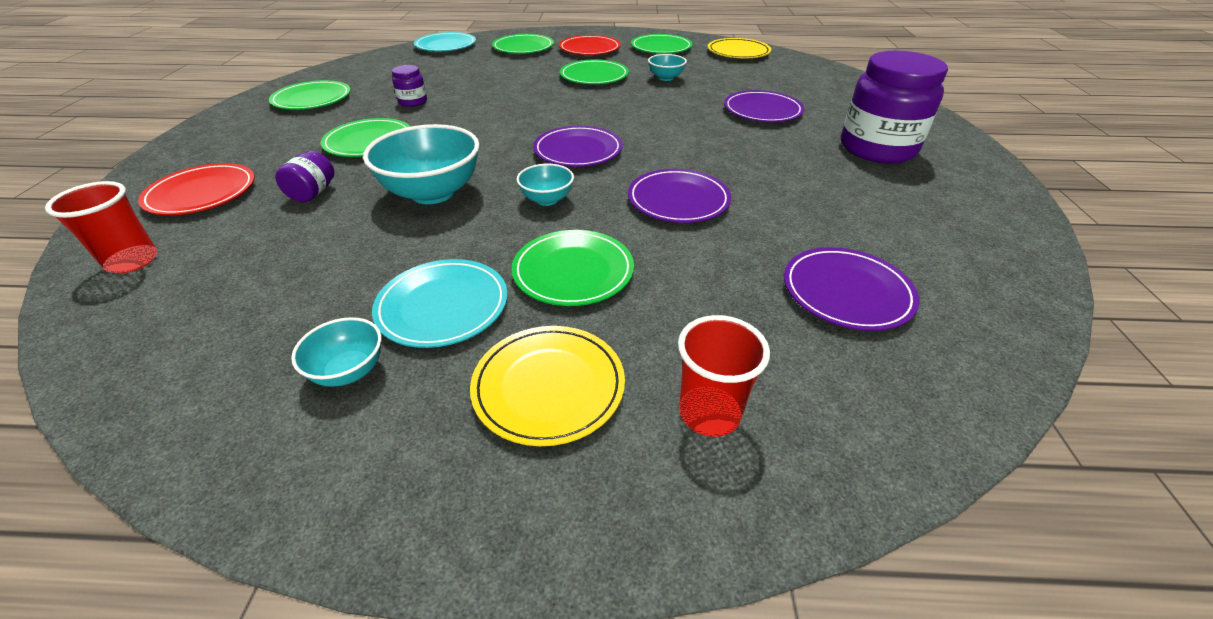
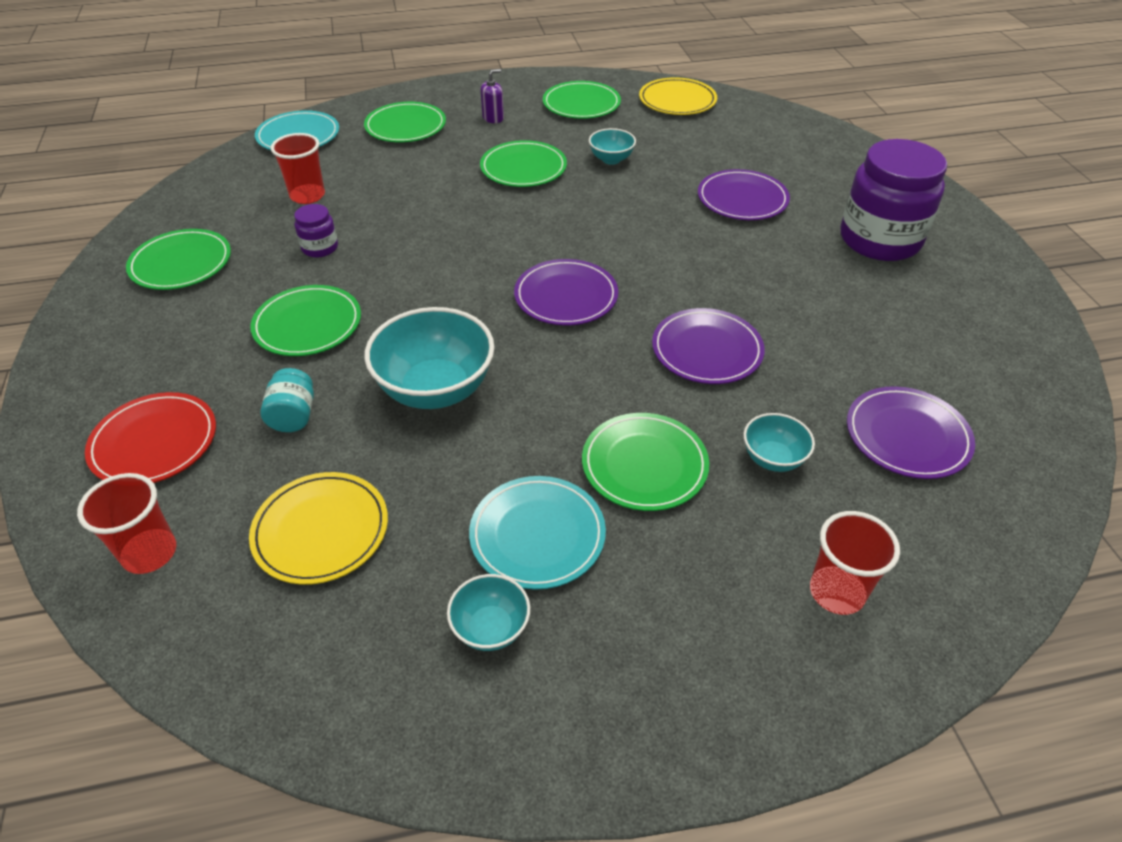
camera: 15 degrees left, 5 degrees up
purple jar [275,151,334,202] -> turquoise jar [260,368,314,432]
yellow plate [470,326,625,446] -> yellow plate moved to [249,472,388,585]
turquoise bowl [516,164,574,206] -> turquoise bowl moved to [743,413,815,472]
red plate [559,35,621,55] -> purple soap dispenser [481,69,504,123]
none -> red cup [271,133,325,204]

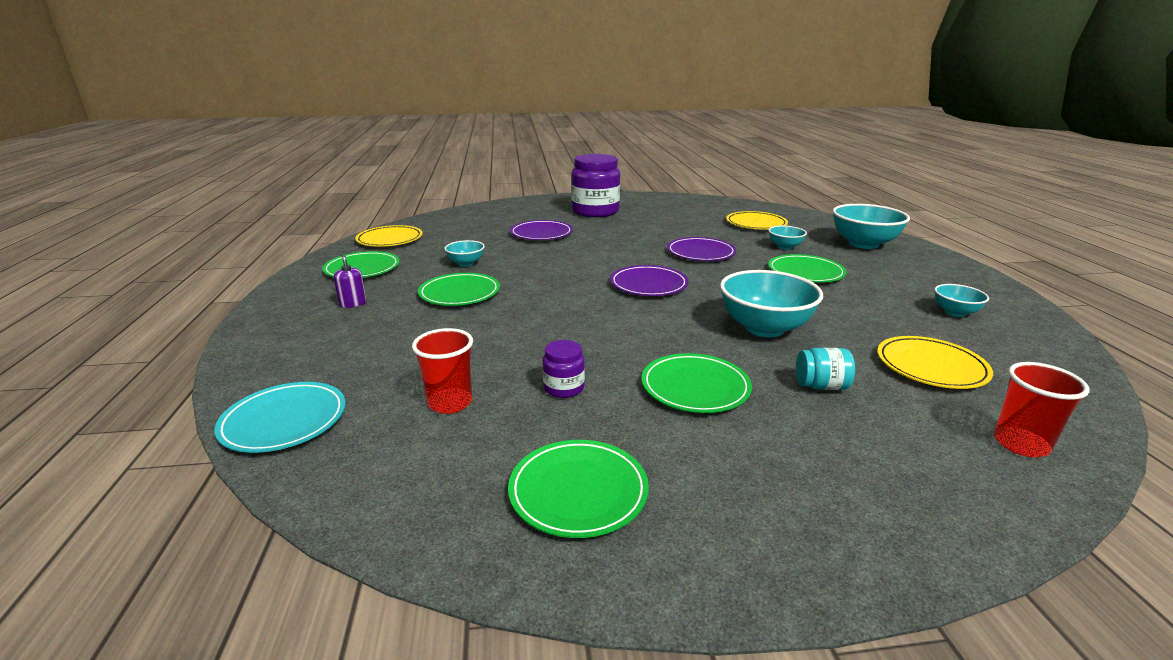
camera: 85 degrees left, 20 degrees down
red plate [85,392,216,483] -> none
green plate [364,102,446,142] -> none
turquoise plate [469,476,606,590] -> none
red cup [810,511,900,615] -> turquoise bowl [833,204,910,249]
purple plate [847,386,975,479] -> yellow plate [726,211,788,230]

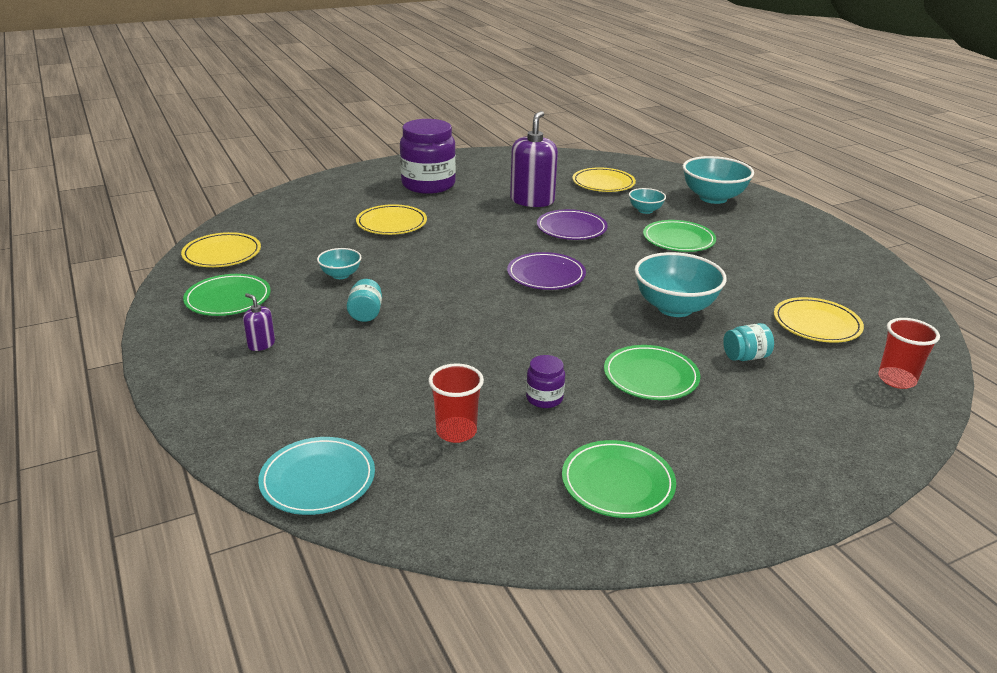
camera: 20 degrees left, 5 degrees up
green plate [418,273,500,306] -> turquoise jar [347,279,382,322]
purple plate [510,220,573,240] -> yellow plate [356,204,427,235]
turquoise bowl [935,284,989,317] -> none
none -> purple soap dispenser [510,111,558,207]

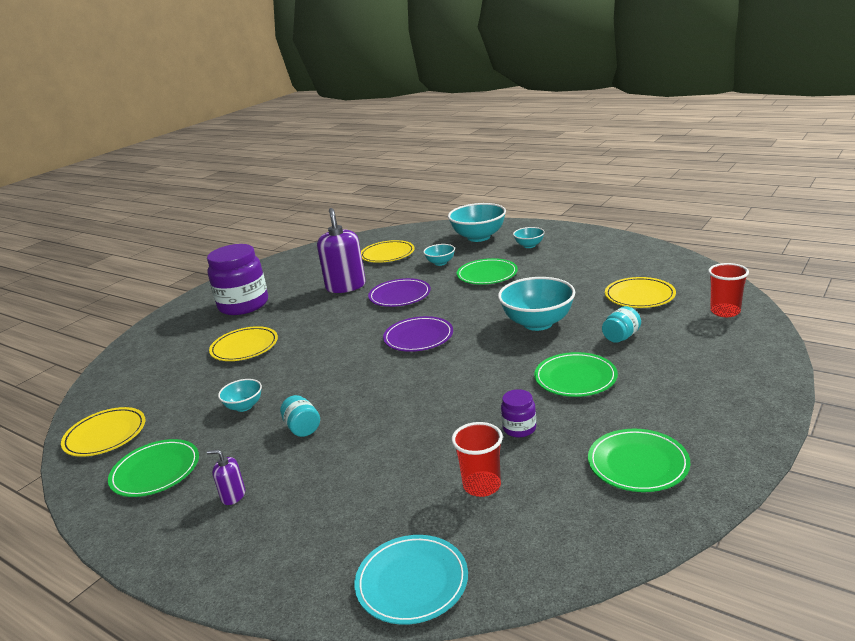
camera: 25 degrees left, 5 degrees down
none -> turquoise bowl [513,227,545,248]

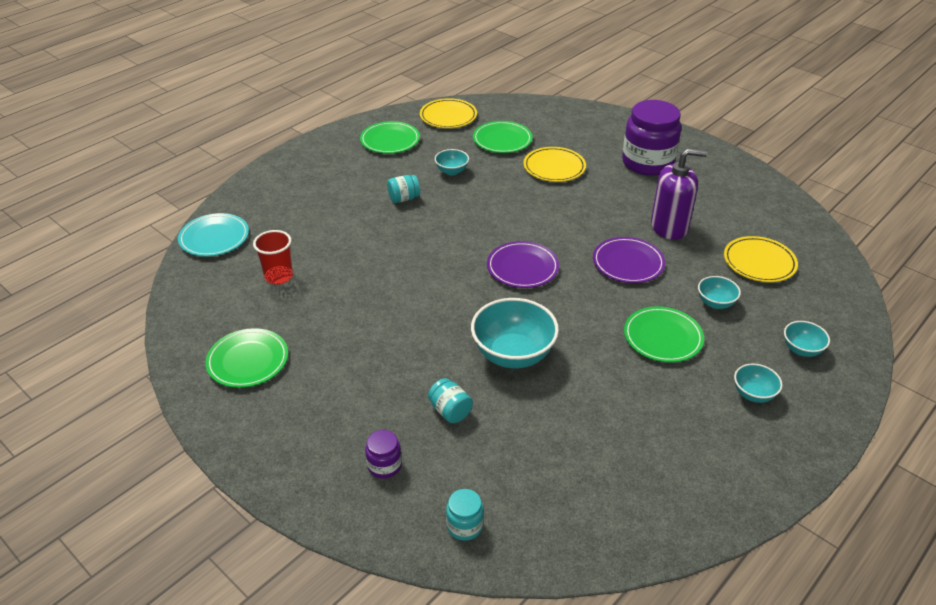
camera: 95 degrees right, 15 degrees up
purple soap dispenser [207,450,245,505] -> none
turquoise bowl [448,203,506,242] -> turquoise bowl [784,321,830,357], size x0.52
purple jar [501,389,536,437] -> purple jar moved to [365,430,402,479]
green plate [534,352,618,397] -> green plate moved to [473,121,533,153]
yellow plate [605,277,676,308] -> none
red cup [708,263,749,317] -> turquoise jar [446,489,484,541]

